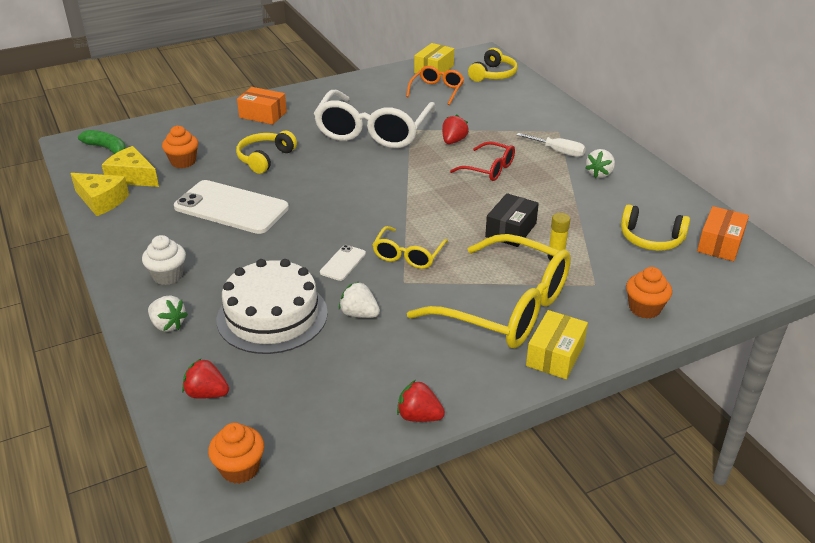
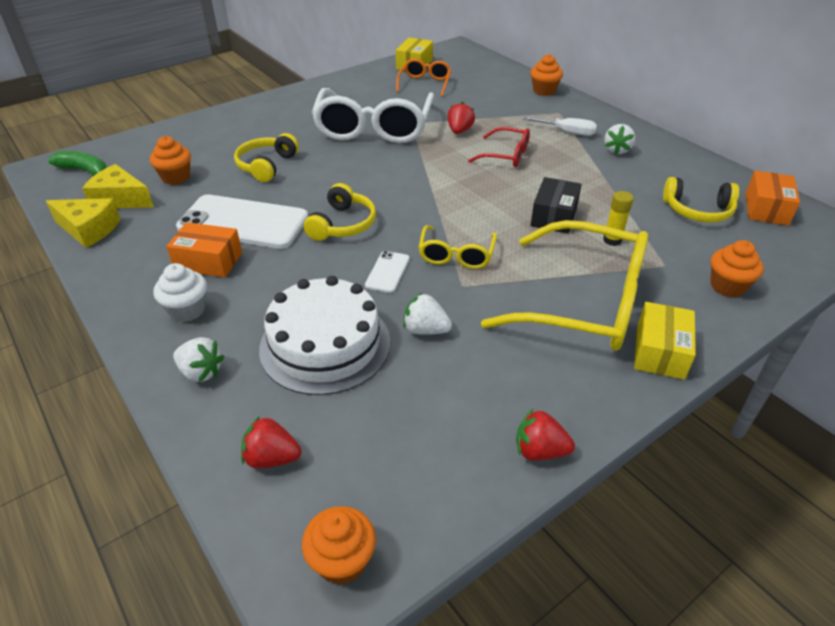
camera: 10 degrees left, 5 degrees up
orange box [237,87,287,125] -> orange box moved to [166,222,242,278]
yellow headphones [468,48,518,82] -> yellow headphones moved to [304,183,376,241]
none -> orange cupcake [531,54,563,96]

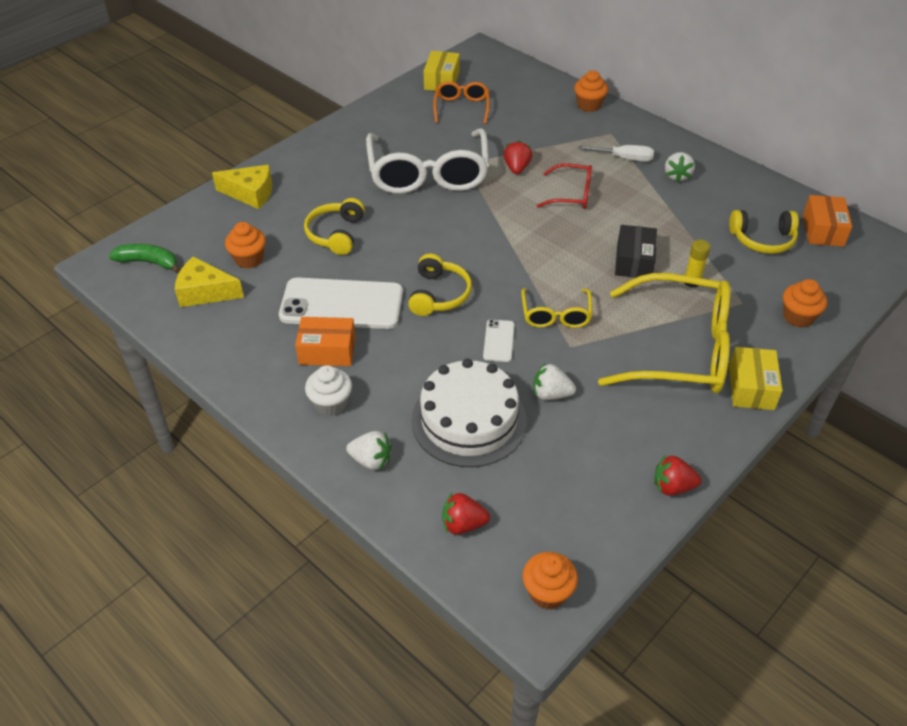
camera: 10 degrees left, 5 degrees up
yellow cheese [46,198,121,248] -> yellow cheese moved to [212,165,272,209]

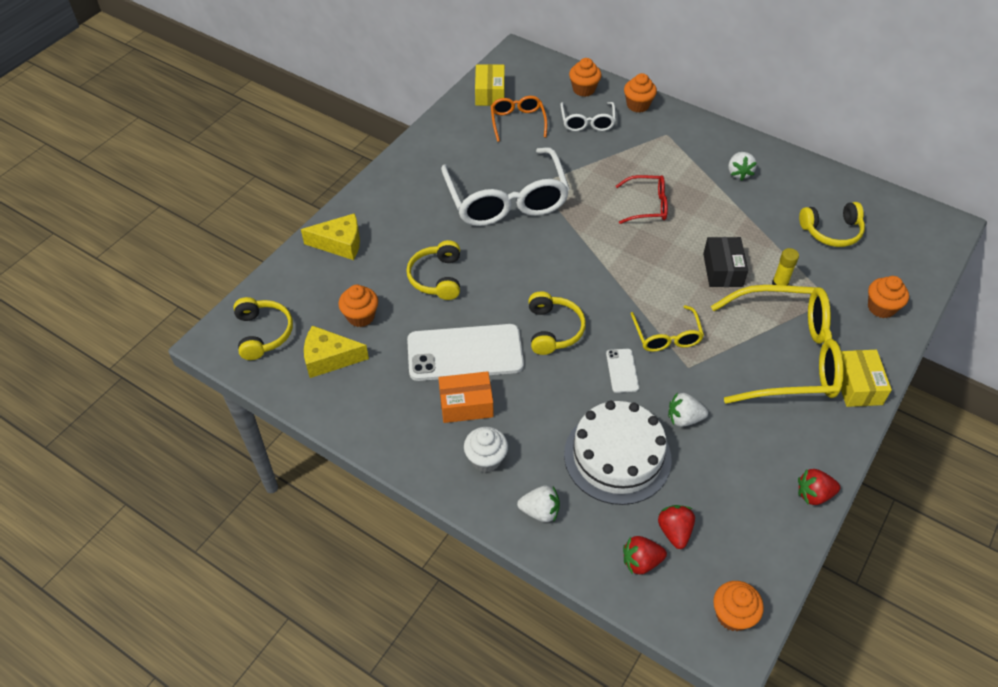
camera: 10 degrees left, 5 degrees up
green banana [109,244,180,273] -> yellow headphones [234,297,293,360]
red strawberry [503,140,533,174] -> red strawberry moved to [658,505,695,549]
white screwdriver [579,145,654,162] -> none
orange box [803,195,852,247] -> none
none -> white glasses [561,102,616,131]
none -> orange cupcake [569,58,601,97]

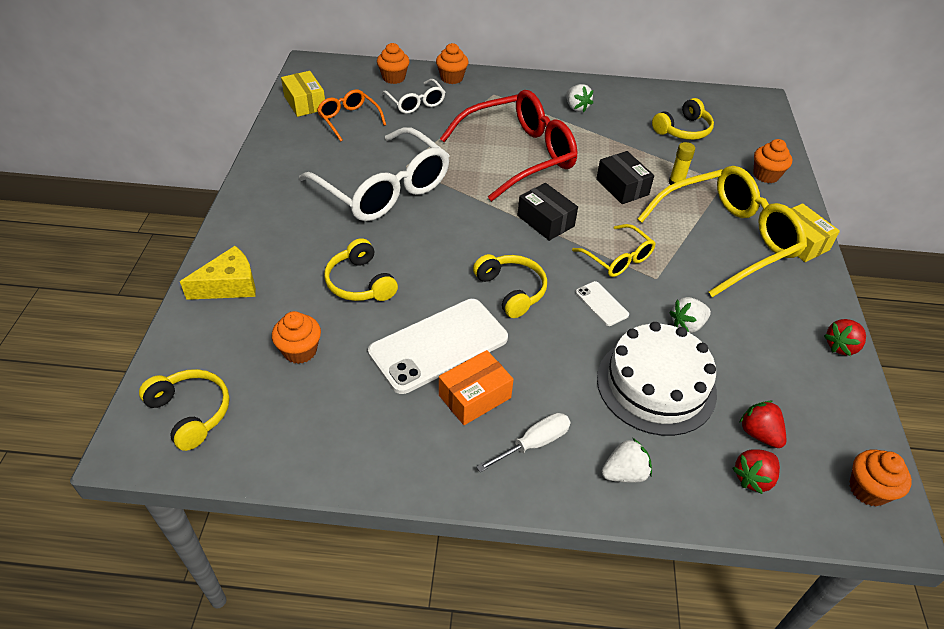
camera: 30 degrees left, 5 degrees down
yellow cheese [304,325,369,378] -> none
white cupcake [464,427,508,472] -> white screwdriver [476,413,571,472]
red glasses [616,175,668,224] -> red glasses [440,90,577,201], size x2.01
none -> black box [517,183,578,241]

